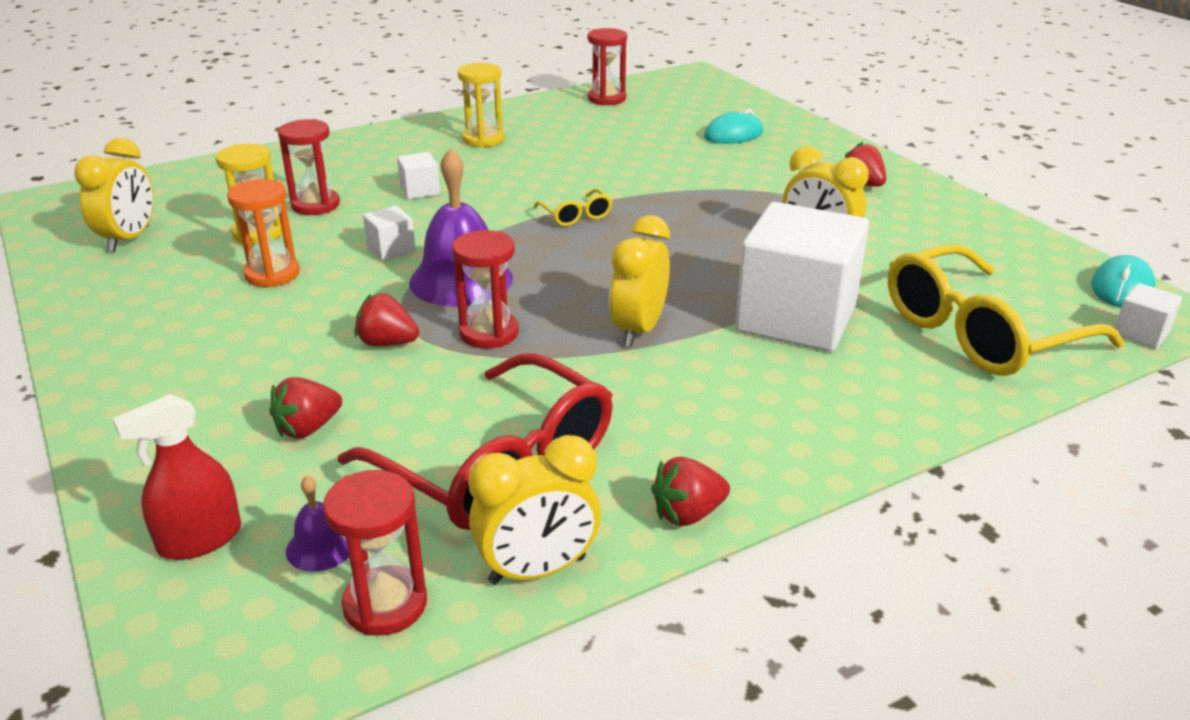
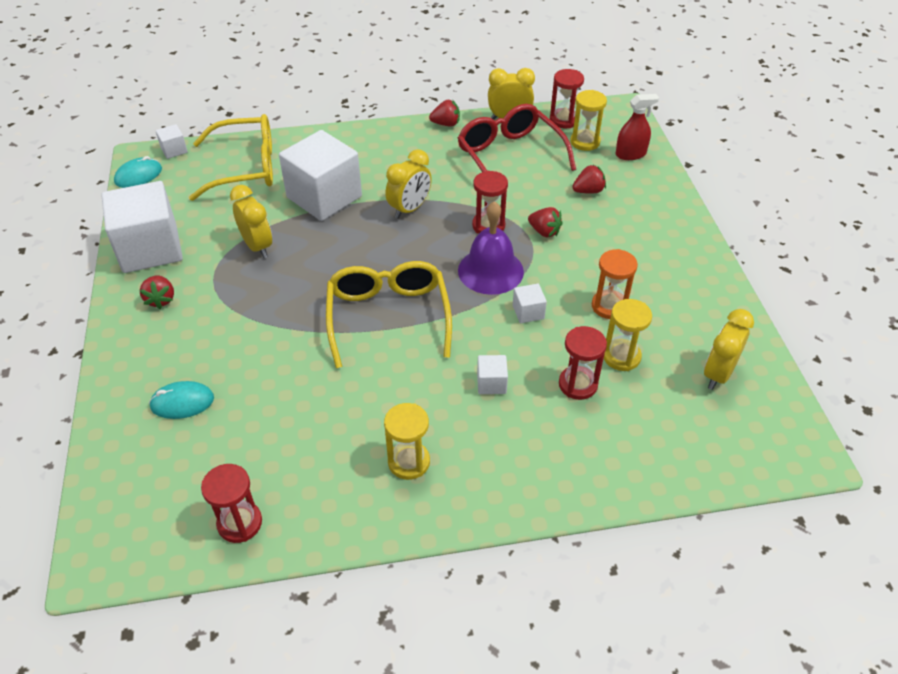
camera: 160 degrees left, 15 degrees up
purple bell [286,476,349,572] -> yellow hourglass [570,90,607,151]
yellow glasses [533,189,613,226] -> yellow glasses [326,261,452,368], size x2.34
none -> white cube [101,181,183,273]

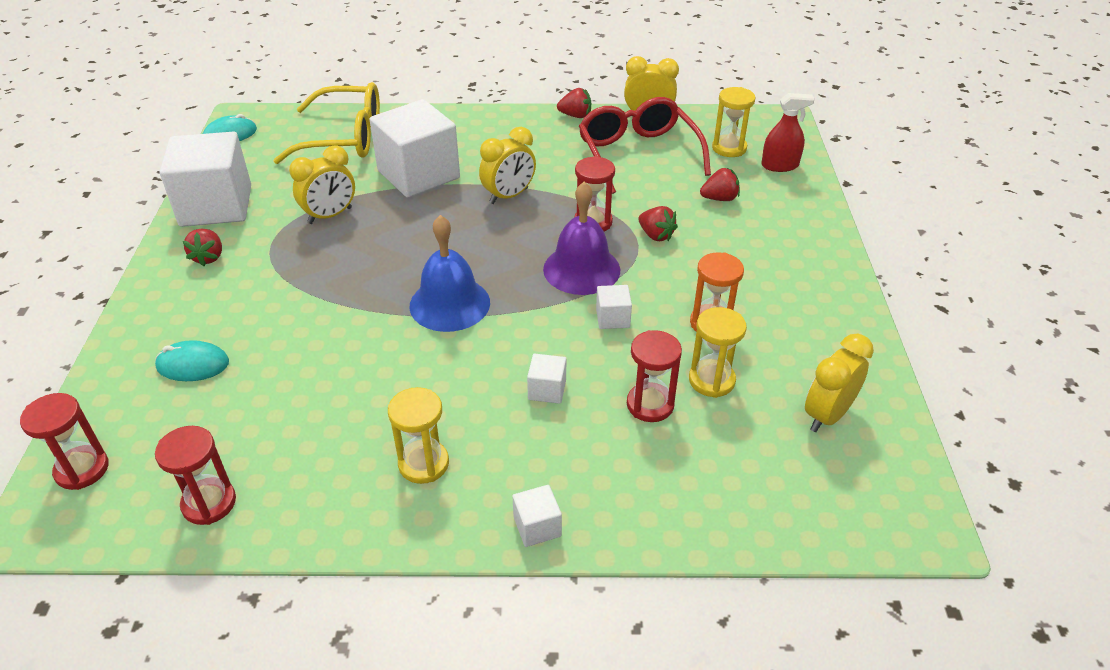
camera: 10 degrees right, 5 degrees down
white cube [156,124,188,159] -> white cube moved to [512,485,562,547]
yellow clock [230,185,272,258] -> yellow clock turned 75 degrees clockwise [289,145,355,224]
yellow glasses [326,261,452,368] -> blue bell [409,215,490,332]
red hourglass [550,69,584,128] -> red hourglass moved to [20,393,109,490]

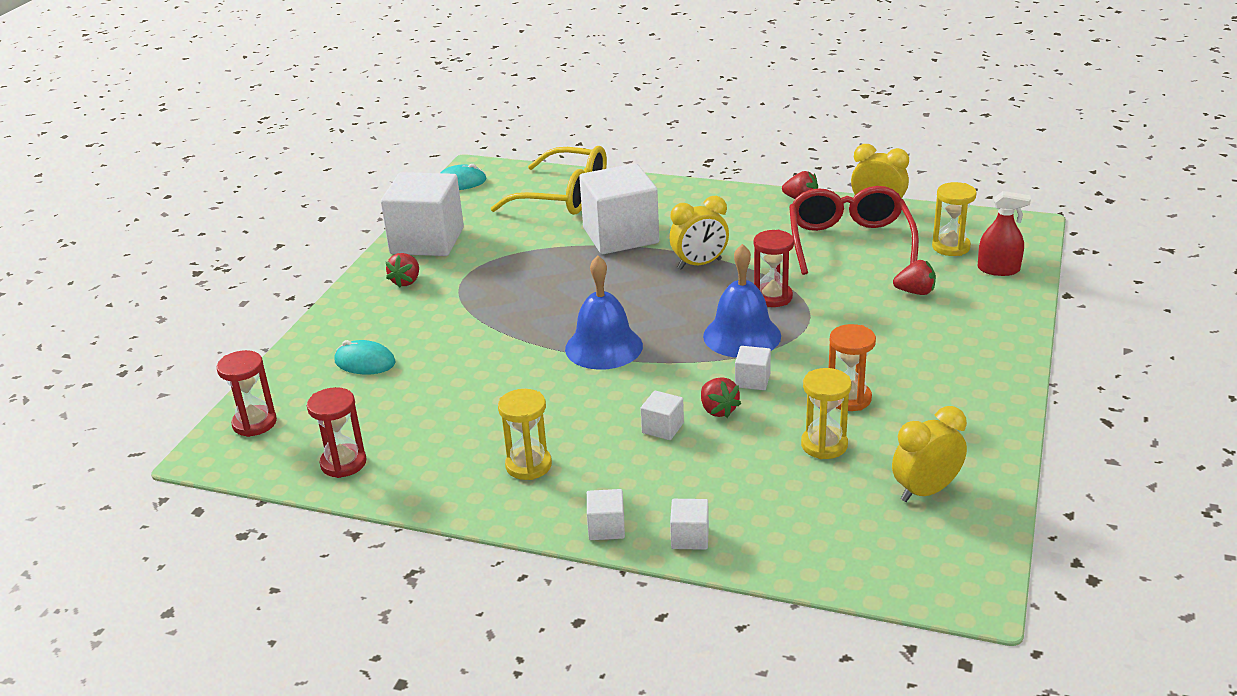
camera: 20 degrees right, 10 degrees down
yellow clock [289,145,355,224] -> none
purple bell [543,182,620,295] -> blue bell [703,244,781,358]
red hourglass [627,330,682,422] -> none
red strawberry [638,206,678,241] -> red strawberry moved to [701,377,741,418]
none -> white cube [670,499,709,550]

